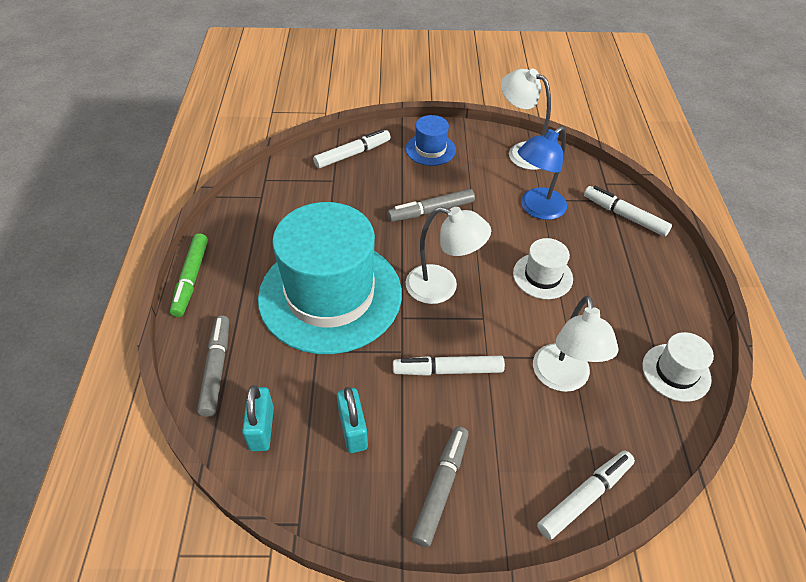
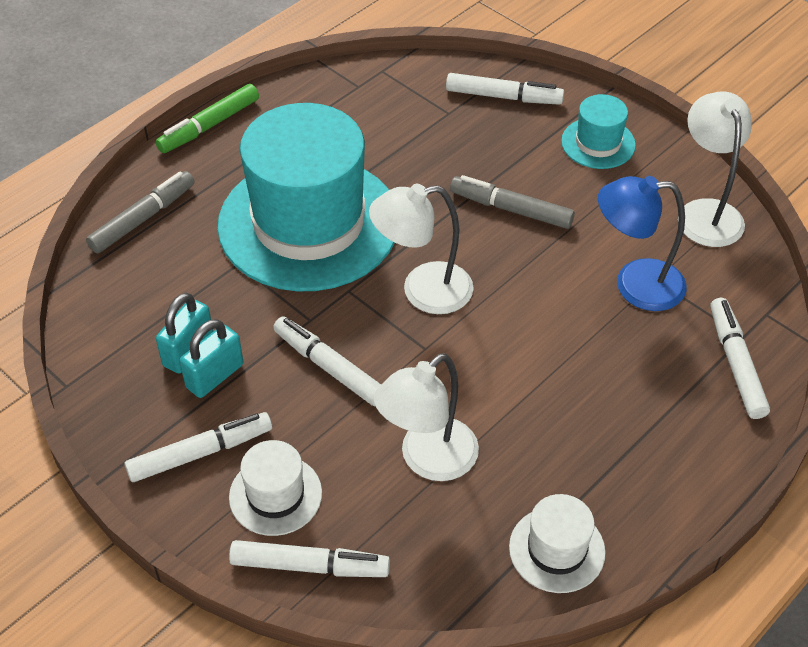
camera: 45 degrees right, 0 degrees up
turquoise padlock [242,385,274,451] -> turquoise padlock moved to [180,319,243,398]
blue hat [406,115,456,166] -> turquoise hat [561,94,636,169]
white lamp [406,207,491,304] -> white lamp turned 105 degrees clockwise [369,184,474,314]
grey marker [411,426,469,547] -> white marker [124,412,272,482]
white hat [513,238,573,299] -> white hat moved to [229,440,322,536]

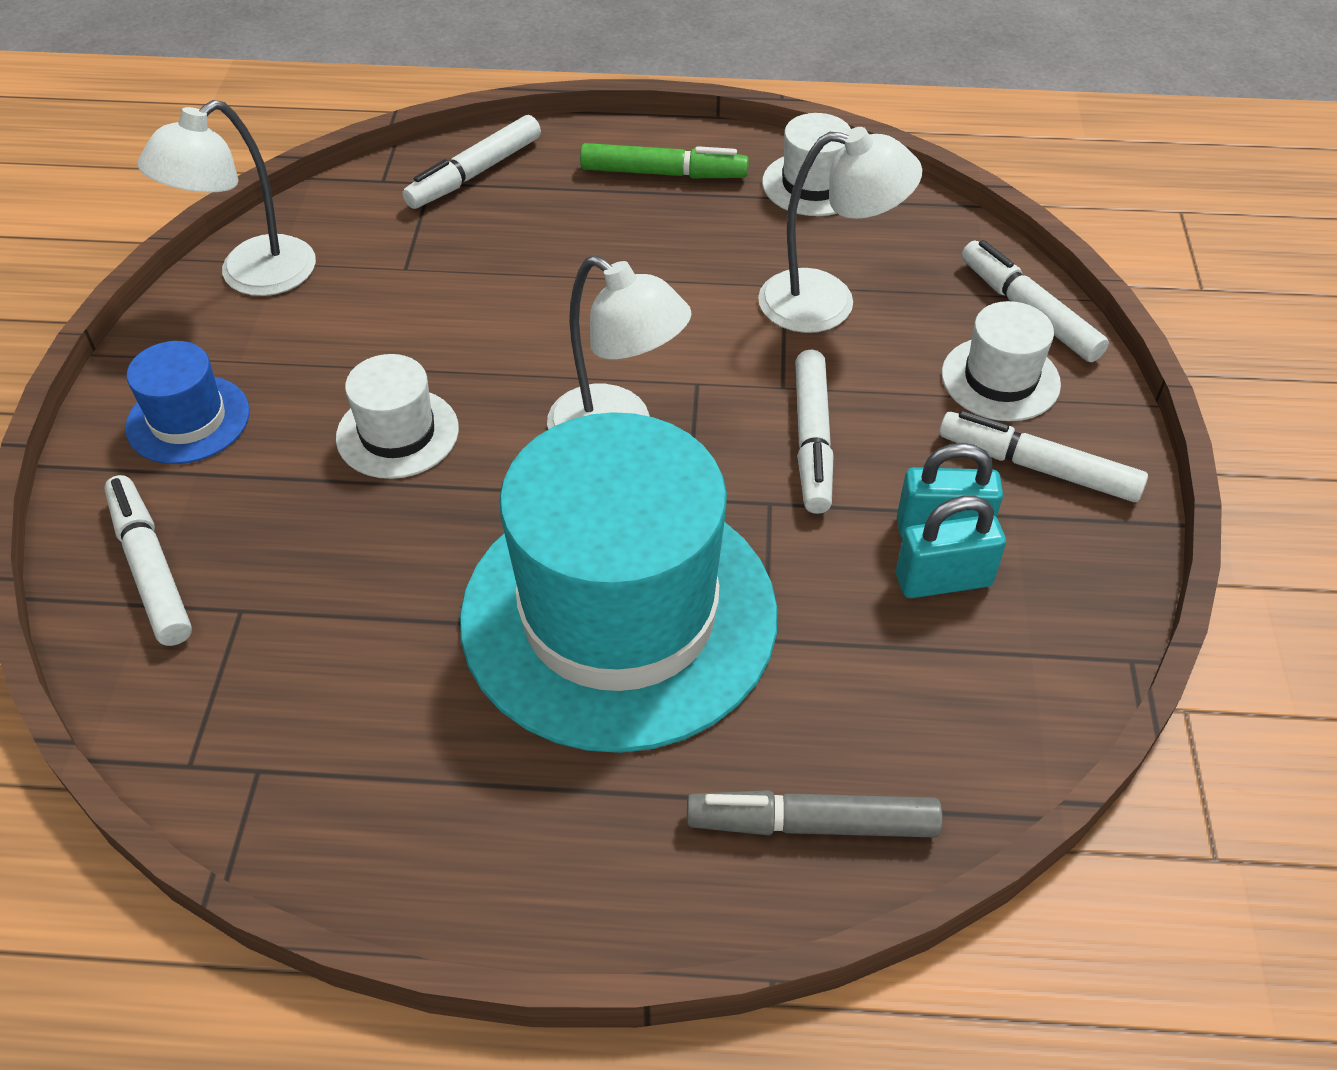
camera: 130 degrees left, 0 degrees up
green marker [155,84,259,153] -> green marker moved to [580,143,749,178]
grey marker [450,175,575,229] -> white hat [336,354,459,479]
turquoise hat [561,94,636,169] -> blue hat [125,341,250,464]
blue lamp [598,176,687,311] -> none

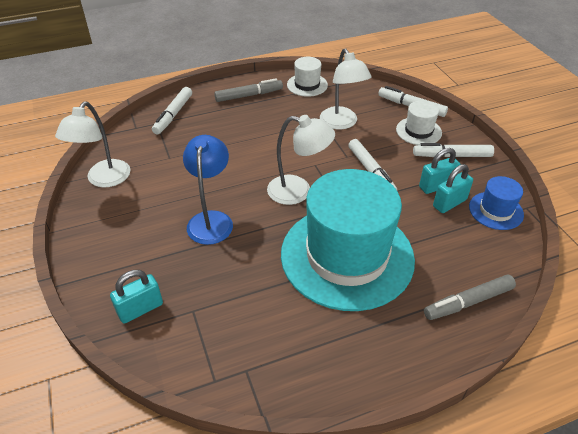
camera: 25 degrees left, 5 degrees down
white marker [104,475,192,646] -> turquoise padlock [110,270,163,324]
blue hat [125,341,250,464] -> blue hat moved to [469,176,524,230]
white hat [336,354,459,479] -> blue lamp [183,135,233,245]
green marker [580,143,749,178] -> grey marker [214,78,283,102]
white lamp [758,127,922,333] -> white lamp turned 90 degrees clockwise [320,48,372,130]

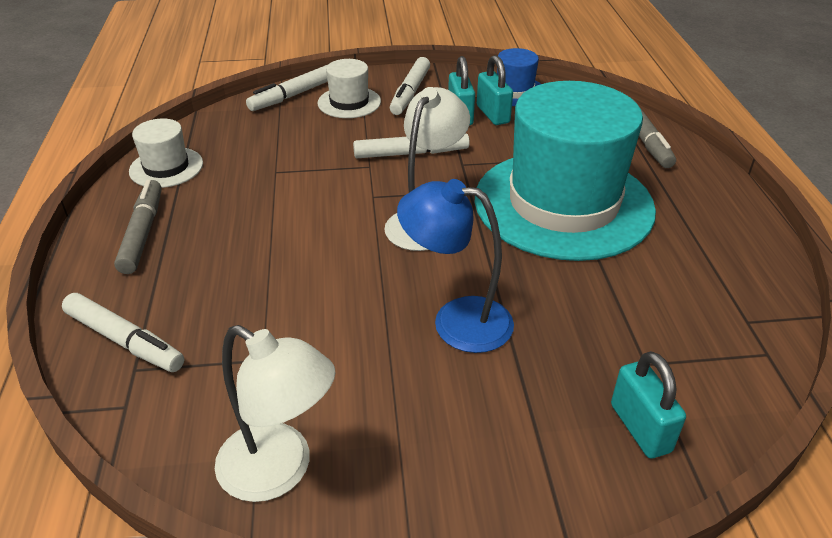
camera: 75 degrees left, 5 degrees down
white lamp [320,48,372,130] -> none

